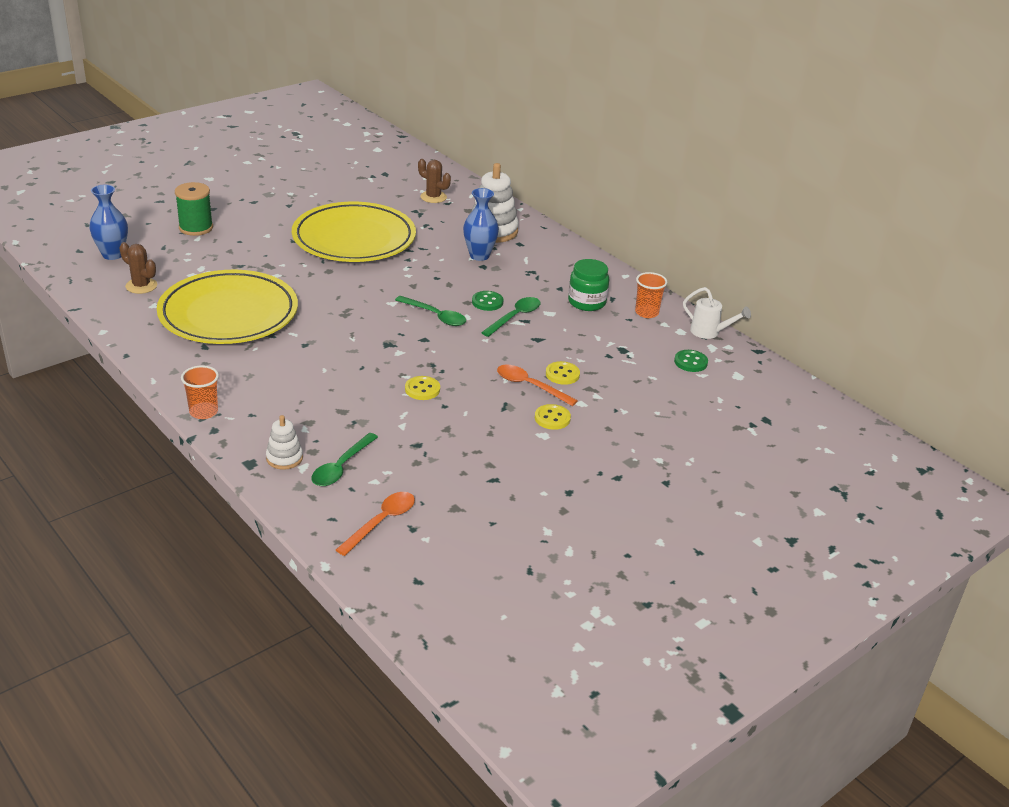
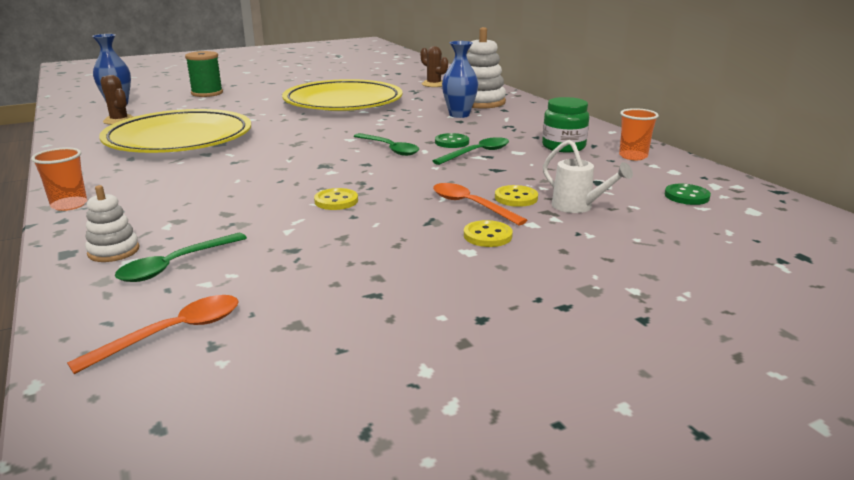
camera: 15 degrees right, 10 degrees down
white watering can [683,287,751,339] -> white watering can moved to [543,140,633,213]

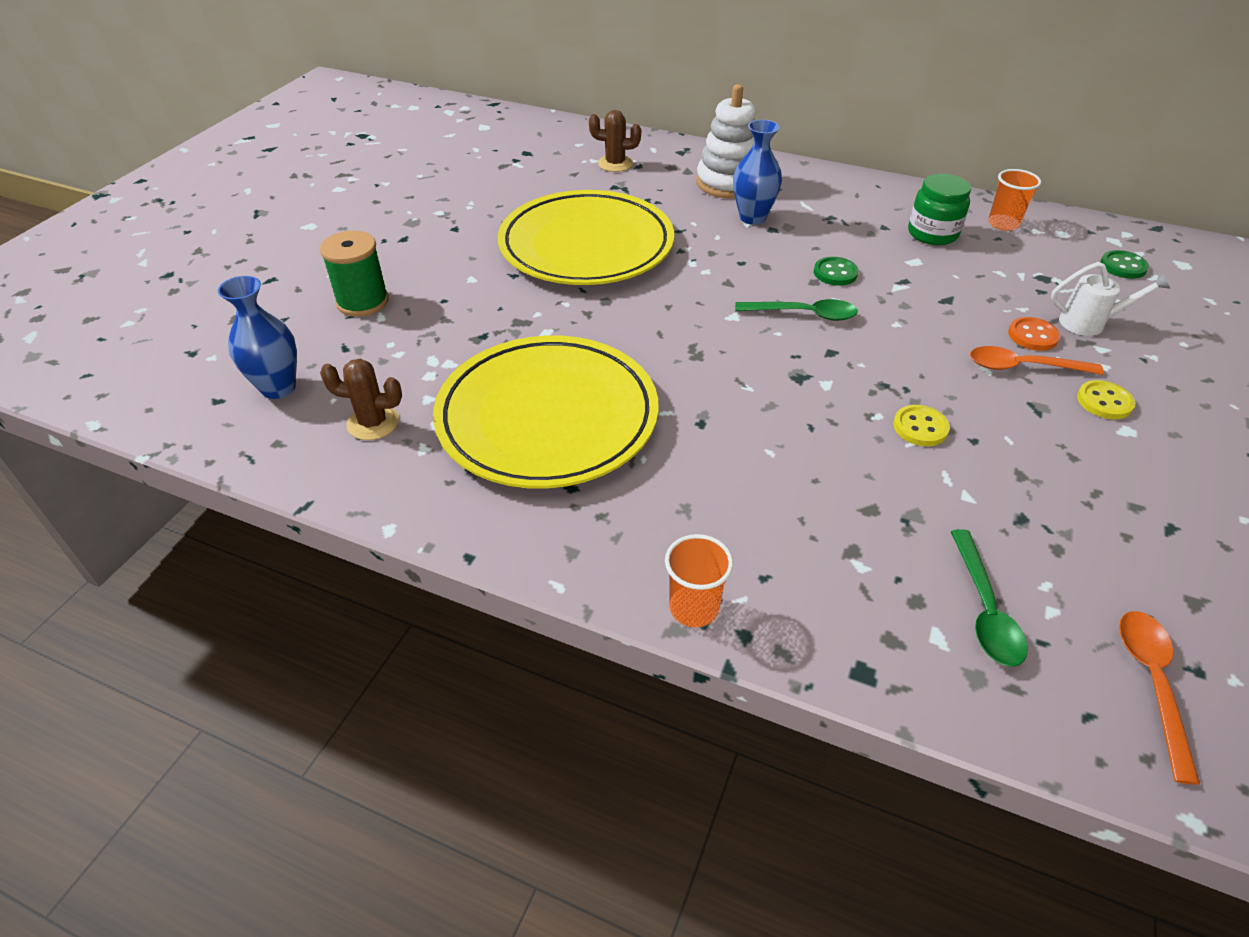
camera: 40 degrees left, 20 degrees up
white stacking toy [85,185,139,262] -> none
green spoon [433,137,509,165] -> none
yellow button [495,185,538,207] -> orange button [1008,317,1060,351]

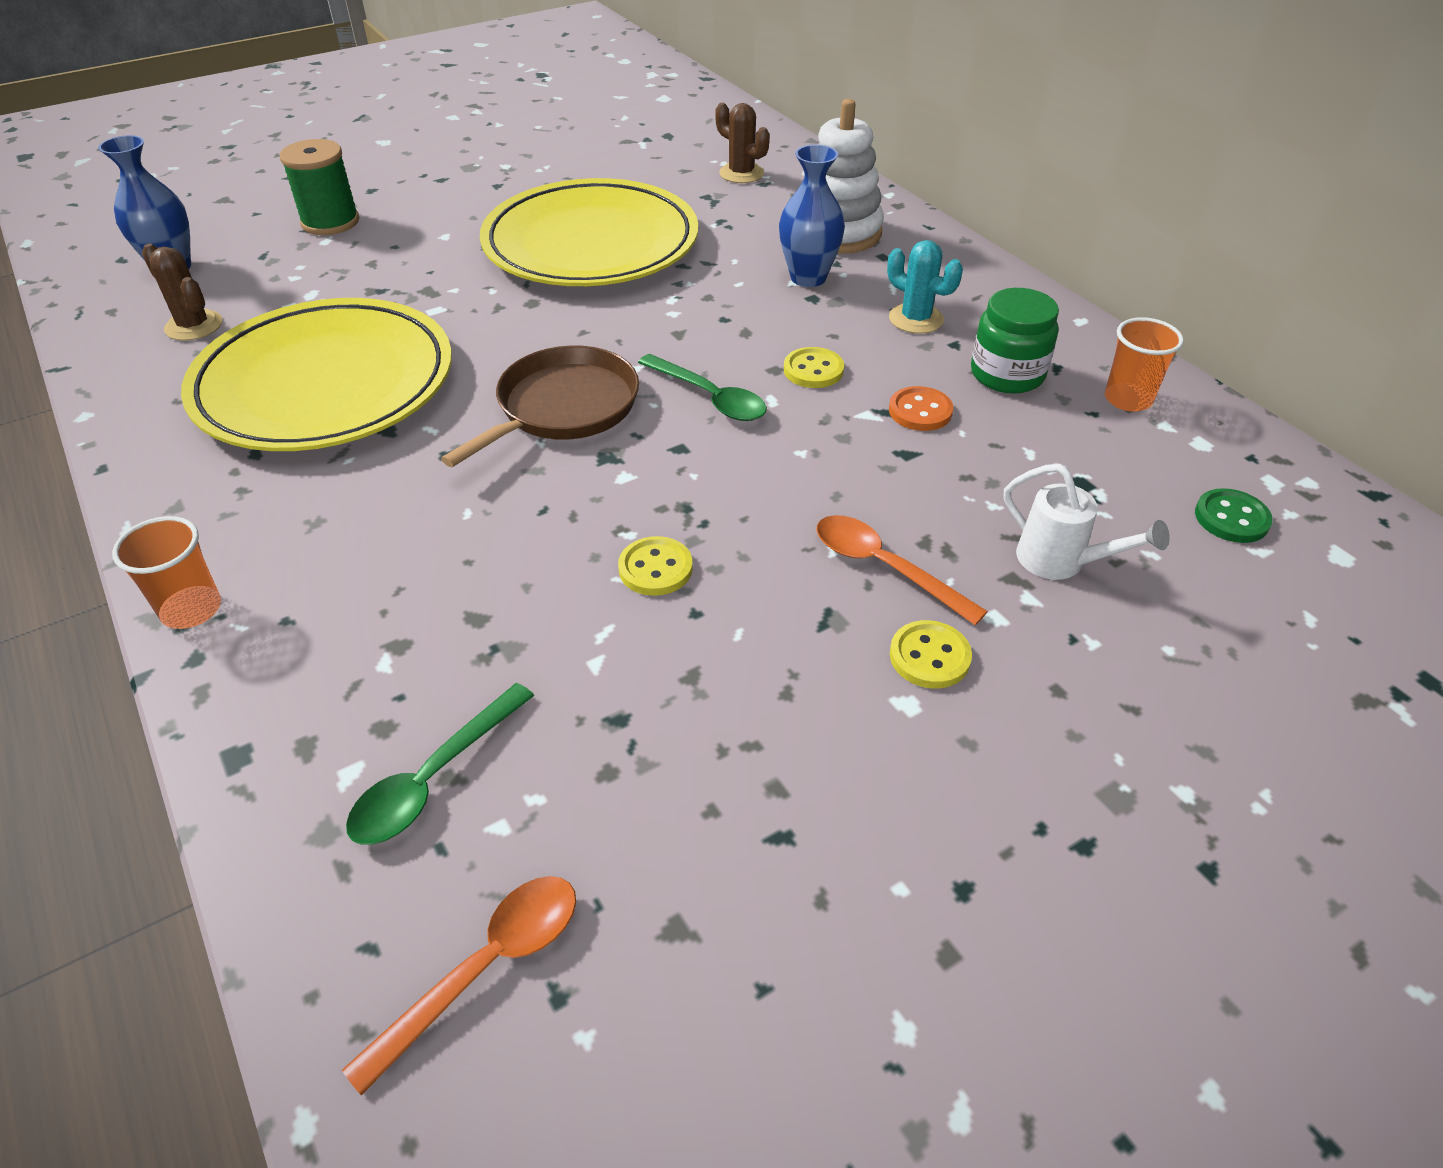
camera: 35 degrees right, 0 degrees up
green button [814,257,859,286] -> yellow button [784,347,844,388]
orange button [1008,317,1060,351] -> orange button moved to [889,386,953,431]
none -> brown pan [441,345,639,467]
none -> turquoise cactus [887,240,963,334]

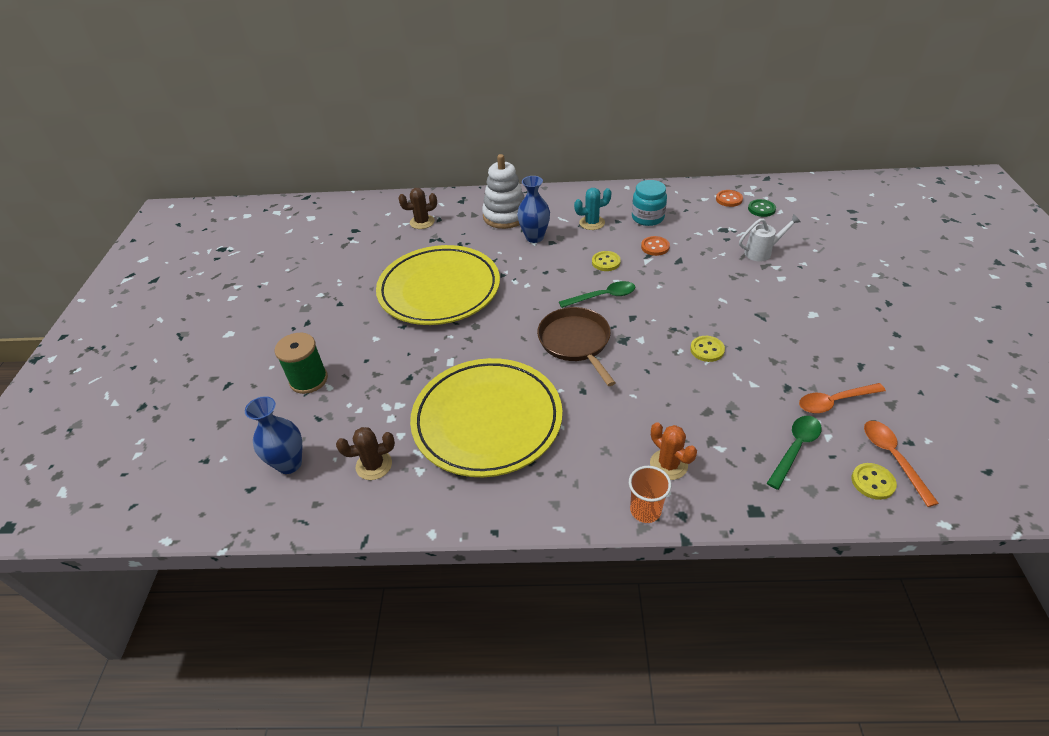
camera: 55 degrees left, 0 degrees up
green spoon [346,683,534,845] -> green spoon turned 120 degrees counterclockwise [767,416,822,490]
orange spoon [817,515,988,625] -> orange spoon moved to [799,383,886,413]
yellow button [890,620,972,688] -> yellow button moved to [852,463,897,500]
green jar [971,288,1059,394] -> turquoise jar [632,180,667,226]
orange cup [1105,317,1184,412] -> none
none -> orange cactus [650,422,697,480]
none -> orange button [716,190,743,207]

